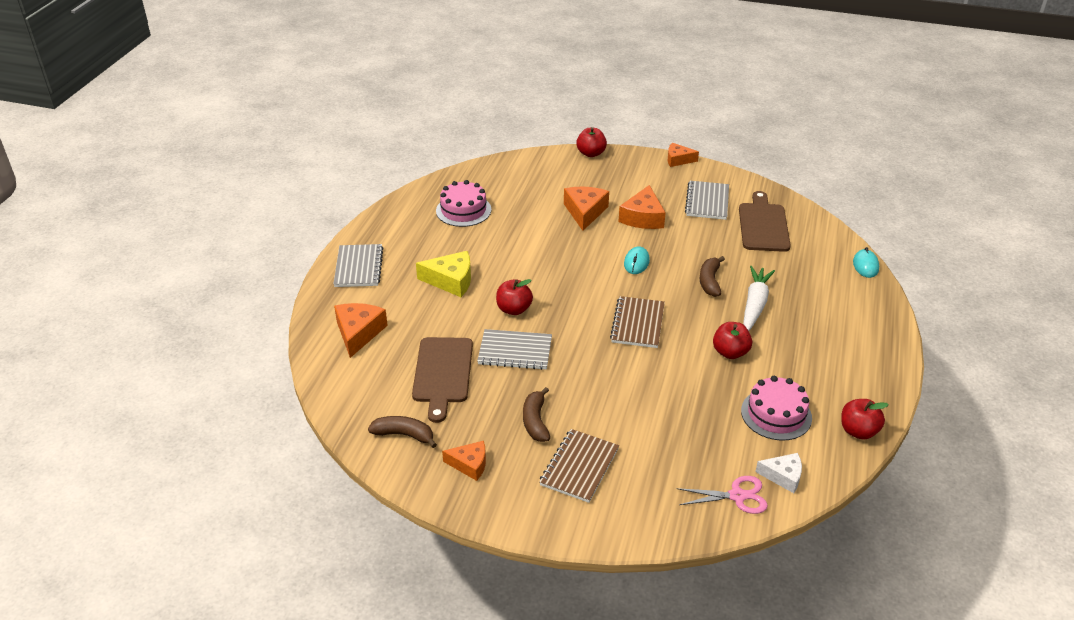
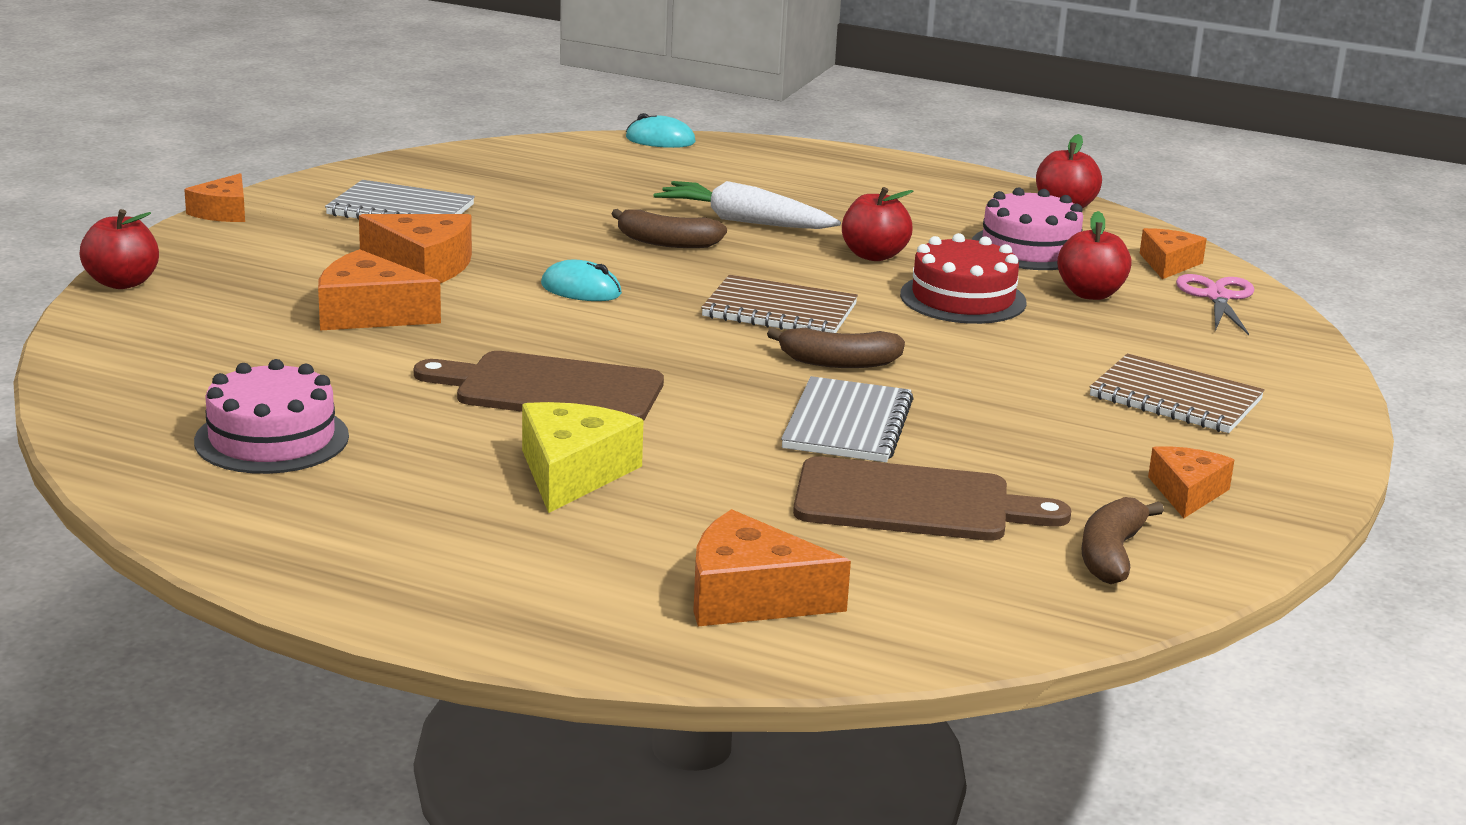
camera: 85 degrees left, 15 degrees down
grey notebook [333,244,384,287] -> none
red apple [496,279,533,315] -> red apple moved to [1057,211,1132,300]
brown banana [523,387,550,442] -> brown banana moved to [767,328,905,368]
brown cutting board [739,191,791,252] -> brown cutting board moved to [414,351,664,421]
white cheese [755,453,802,493] -> orange cheese [1139,228,1207,279]
none -> red cake [900,233,1026,324]

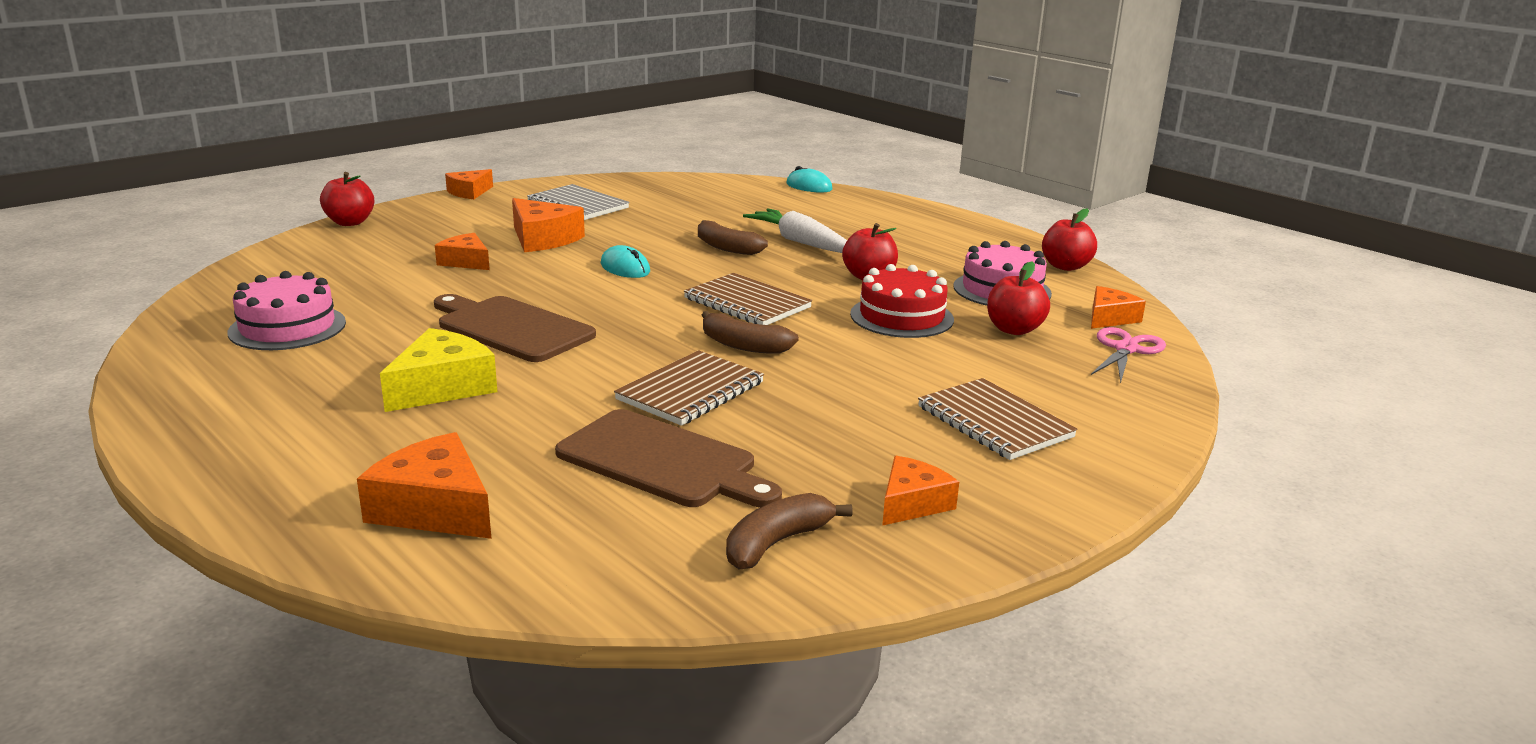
camera: 25 degrees right, 0 degrees up
orange cheese [318,249,441,331] -> orange cheese [435,233,490,270], size x0.65
grey notebook [781,376,914,463] -> brown notebook [614,350,764,426]

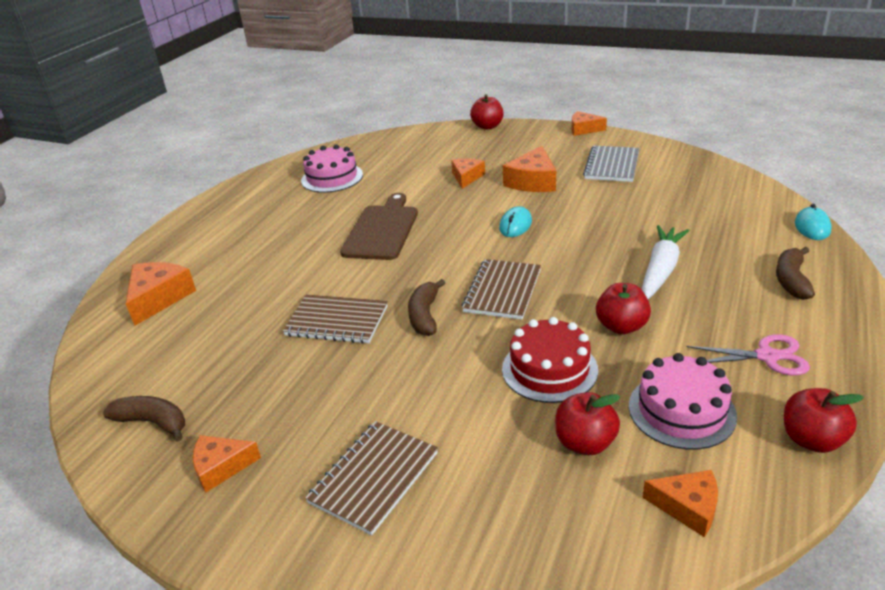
camera: 70 degrees right, 10 degrees up
yellow cheese [380,328,497,412] -> none
brown cutting board [555,409,782,508] -> none
brown banana [698,220,768,255] -> brown banana moved to [776,247,815,300]
orange cheese [882,456,959,526] -> orange cheese turned 150 degrees clockwise [193,435,261,492]
pink scissors [1091,327,1166,383] -> pink scissors moved to [686,334,810,376]

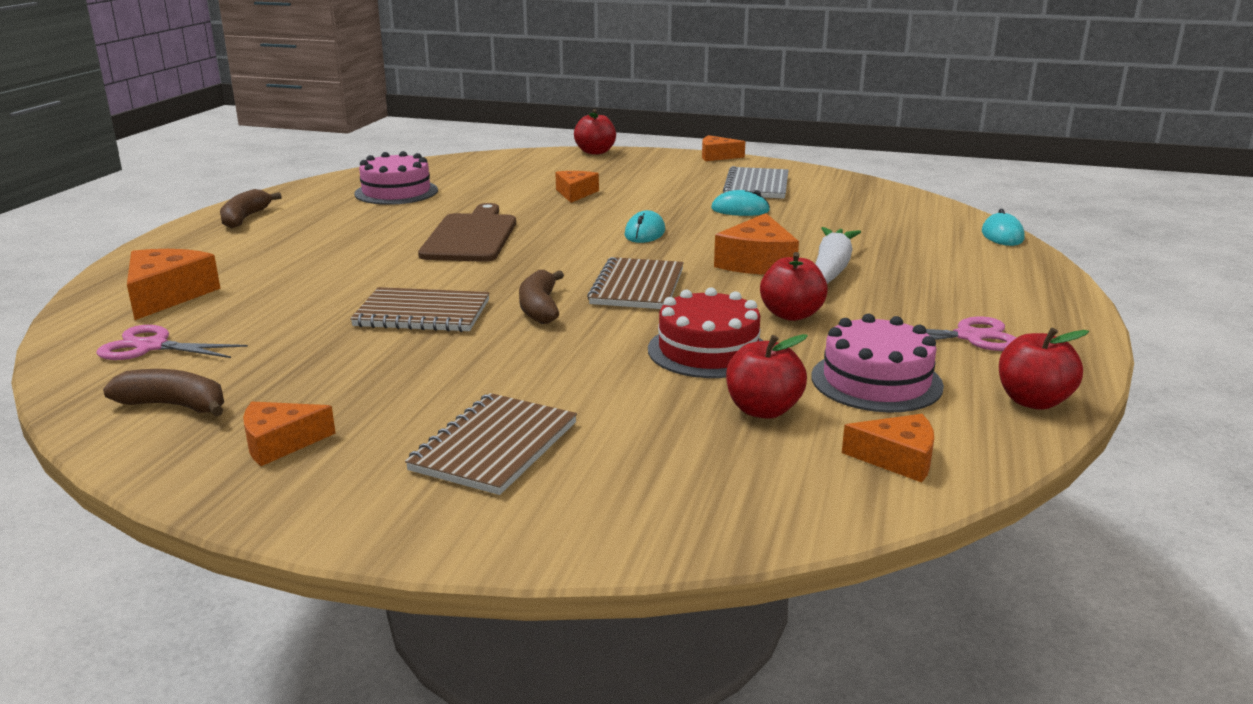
camera: 10 degrees left, 10 degrees down
orange cheese [503,146,556,192] -> orange cheese moved to [714,213,799,275]
brown banana [776,247,815,300] -> brown banana moved to [220,189,282,229]
none -> pink scissors [96,325,248,360]
none -> turquoise mouse [711,190,770,216]

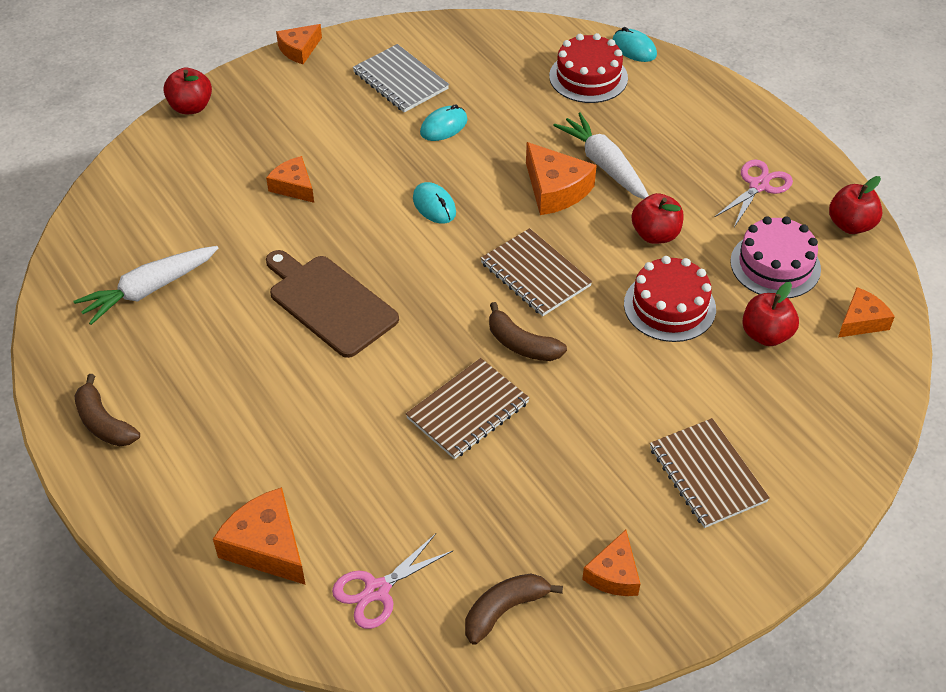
camera: 50 degrees left, 25 degrees up
pink cake [354,151,438,205] -> white carrot [73,246,218,325]
none -> red cake [549,33,628,103]

